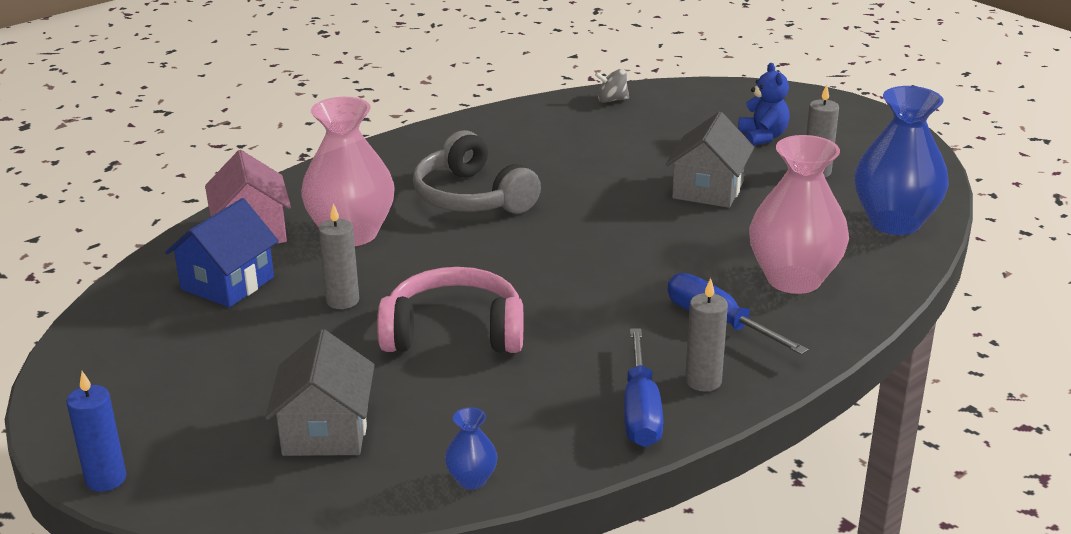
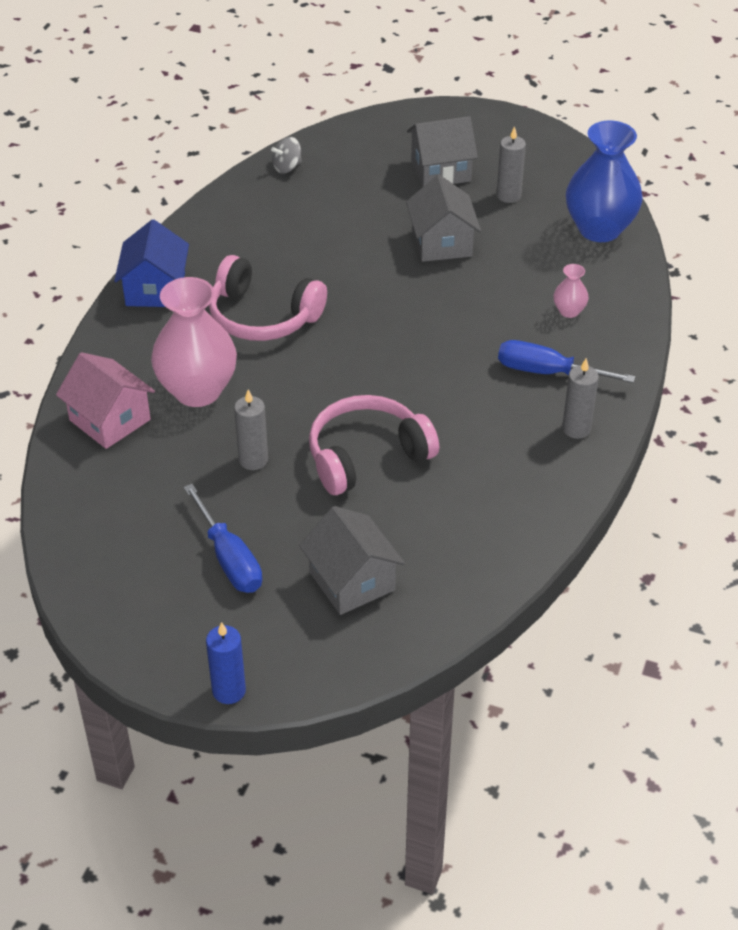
camera: 30 degrees left, 15 degrees up
blue house [165,198,279,307] -> blue house moved to [114,219,189,307]
grey headphones [413,130,541,214] -> pink headphones [209,255,327,341]
blue vase [445,407,497,490] -> none
blue screwdriver [624,329,663,447] -> blue screwdriver moved to [184,484,262,593]
blue teddy bear [738,63,790,146] -> grey house [407,116,478,187]
pink vase [749,135,849,294] -> pink vase [554,264,589,318], size x0.44

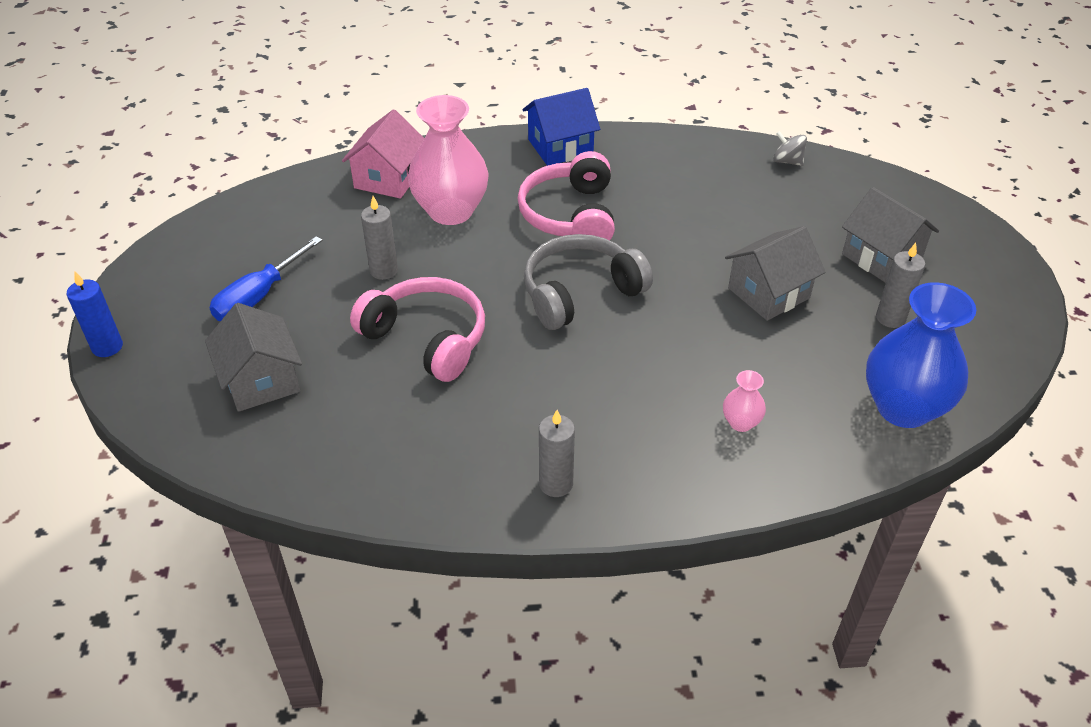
camera: 65 degrees right, 0 degrees up
grey house [299,506,405,615] -> grey house turned 60 degrees counterclockwise [205,303,302,412]
blue screwdriver [498,340,635,383] -> none
none -> grey headphones [524,234,653,330]

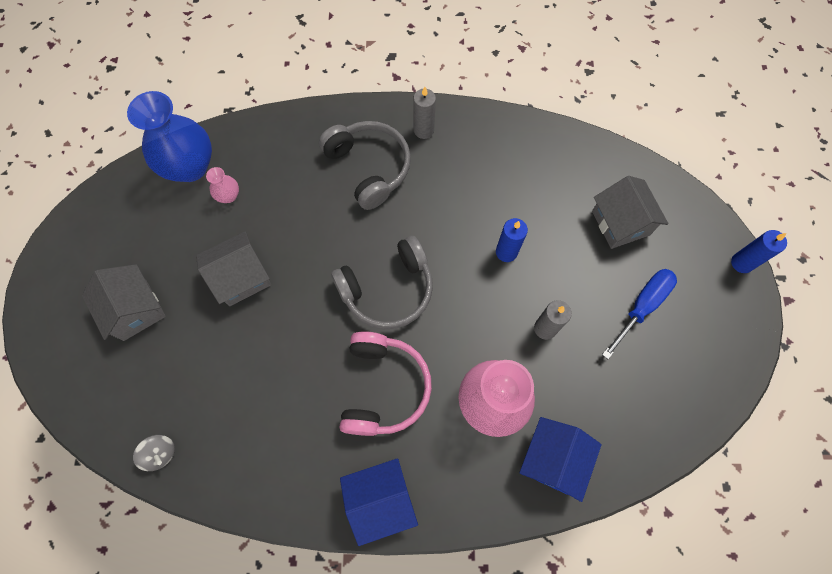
camera: 175 degrees left, 25 degrees up
pink house [342,109,424,199] -> blue house [519,417,602,502]
pink headphones [350,277,485,382] -> blue candle [496,218,528,262]
pink vase [723,370,766,432] -> pink vase moved to [206,167,239,203]
grey candle [876,243,925,328] -> none
none -> grey headphones [319,121,411,210]

